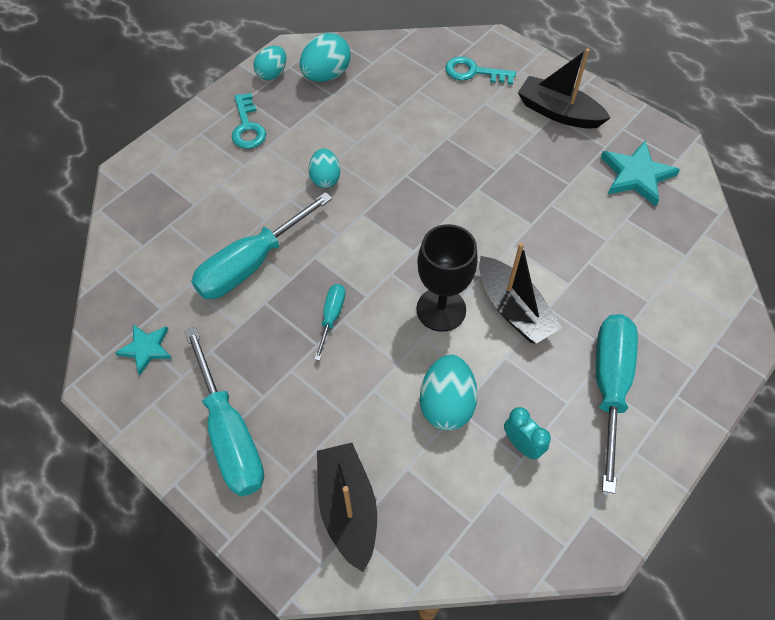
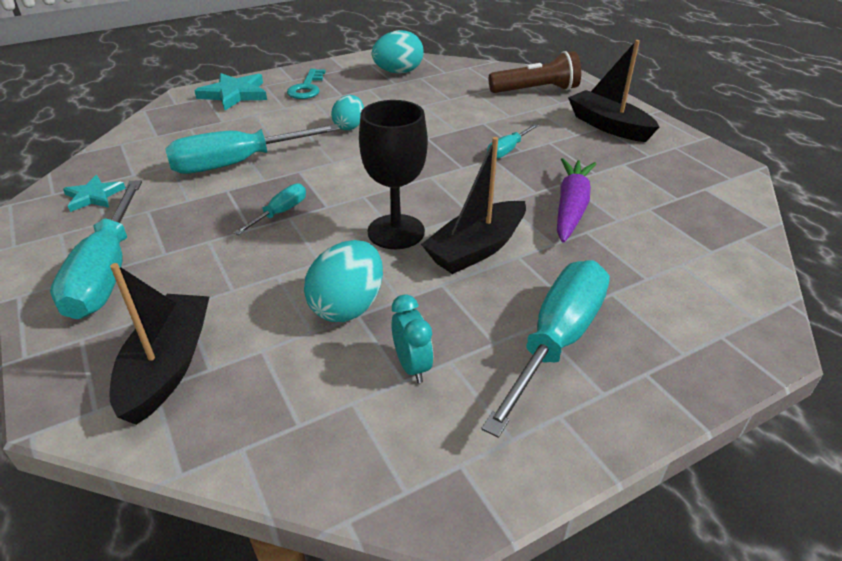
camera: 20 degrees right, 20 degrees down
turquoise egg [254,46,286,80] -> none
turquoise key [445,56,516,85] -> brown flashlight [489,51,581,93]
black boat [479,243,562,344] -> black boat turned 60 degrees clockwise [421,137,526,274]
turquoise star [601,141,680,206] -> turquoise star moved to [194,73,267,110]
none -> turquoise screwdriver [487,124,539,159]
none -> purple carrot [557,158,596,243]

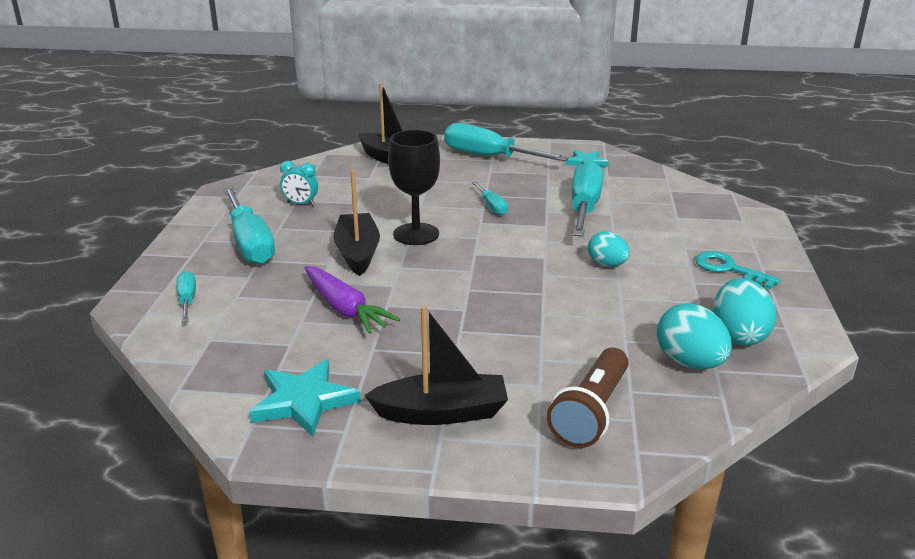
camera: 125 degrees right, 10 degrees down
turquoise star [194,73,267,110] -> turquoise star moved to [249,359,361,437]
turquoise egg [304,240,383,322] -> turquoise egg moved to [657,303,732,369]
turquoise screwdriver [487,124,539,159] -> turquoise screwdriver moved to [177,271,196,322]

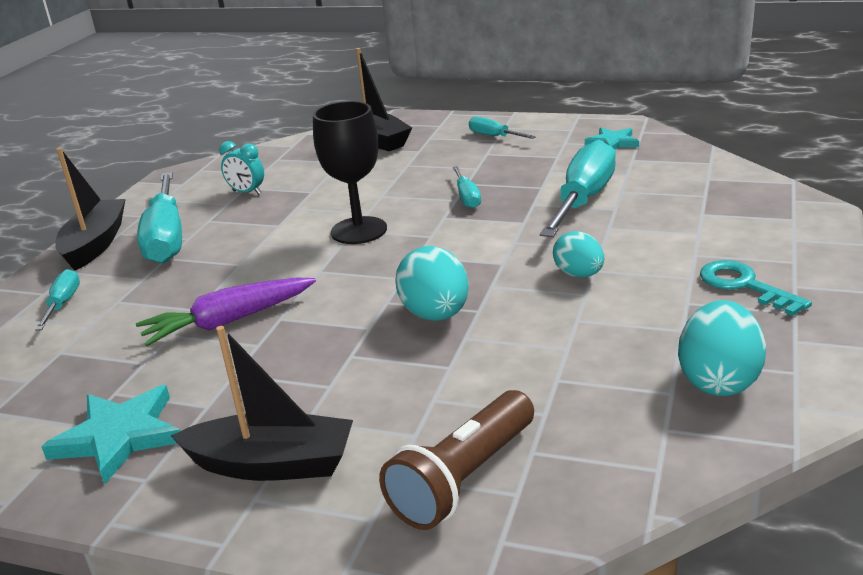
camera: 15 degrees right, 0 degrees up
purple carrot [304,266,400,334] -> purple carrot turned 90 degrees clockwise [136,278,316,346]
black boat [334,170,380,276] -> black boat moved to [55,148,125,271]
turquoise screwdriver [444,123,569,161] -> turquoise screwdriver [469,116,536,139], size x0.49
turquoise egg [657,303,732,369] -> turquoise egg moved to [396,246,469,321]

